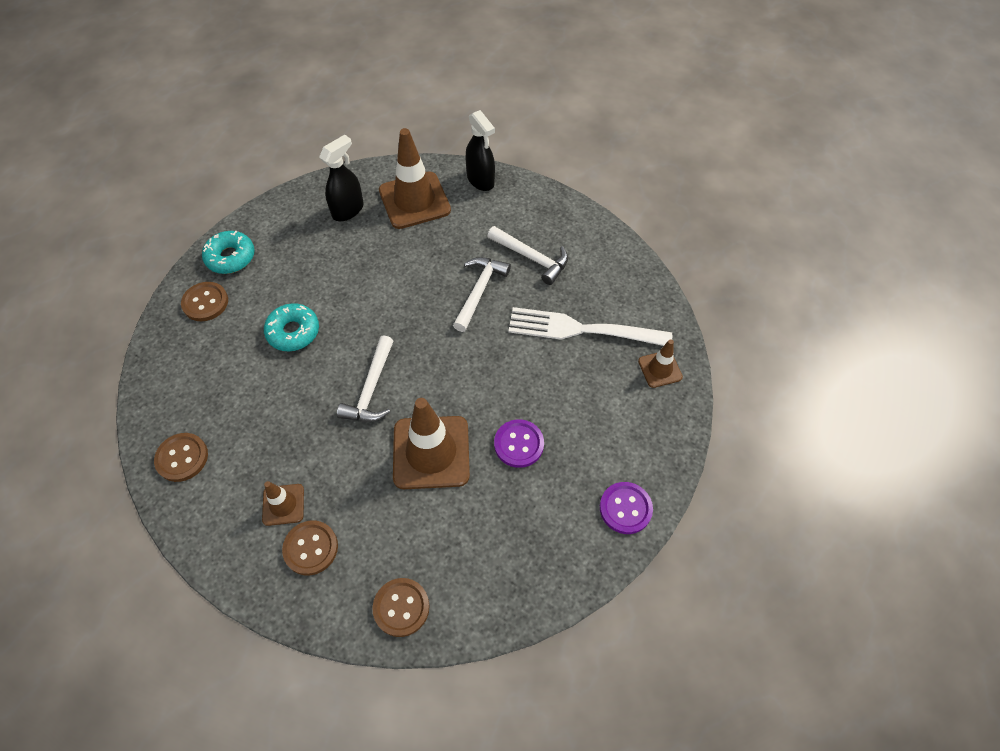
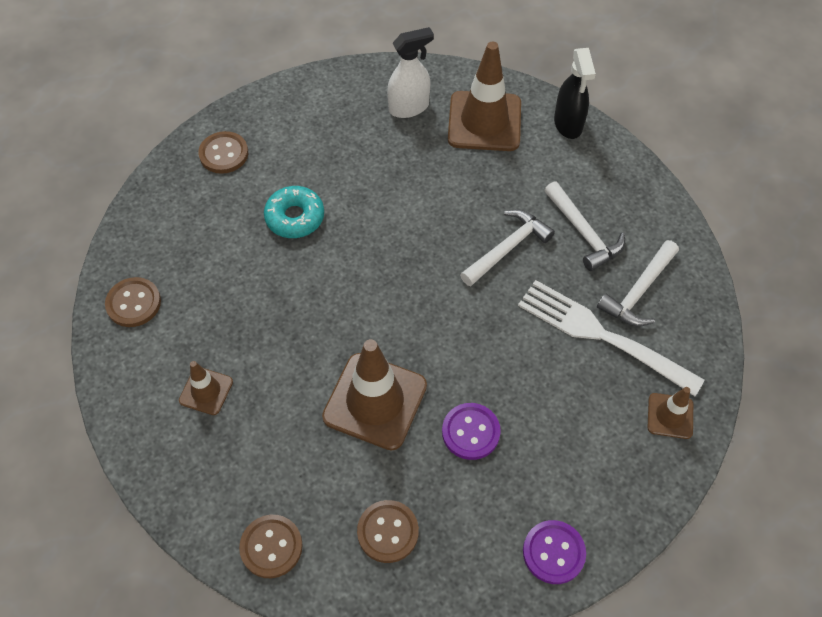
camera: 25 degrees right, 0 degrees up
turquoise donut [202,231,255,274] -> none
brown button [282,520,338,575] -> brown button moved to [357,500,419,563]
black spray bottle [319,135,364,221] -> white spray bottle [387,27,434,118]
white hammer [337,335,394,422] -> white hammer moved to [597,240,679,326]

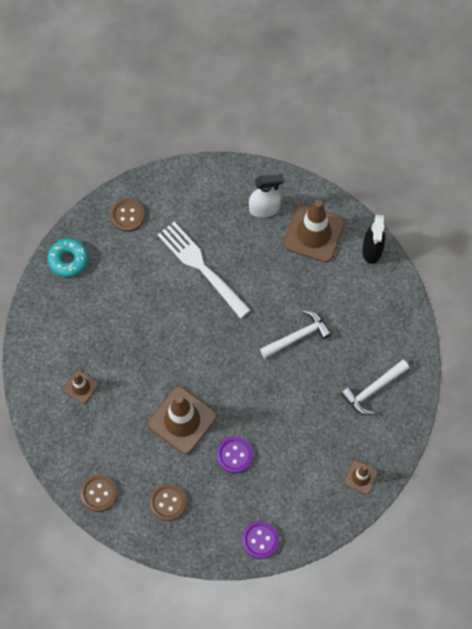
camera: 15 degrees right, 10 degrees up
brown button [105,277,161,327] -> none
turquoise donut [264,186,324,238] -> turquoise donut moved to [47,238,89,277]
white fork [518,280,705,396] -> white fork moved to [158,222,250,318]
white hammer [544,181,625,271] -> none

